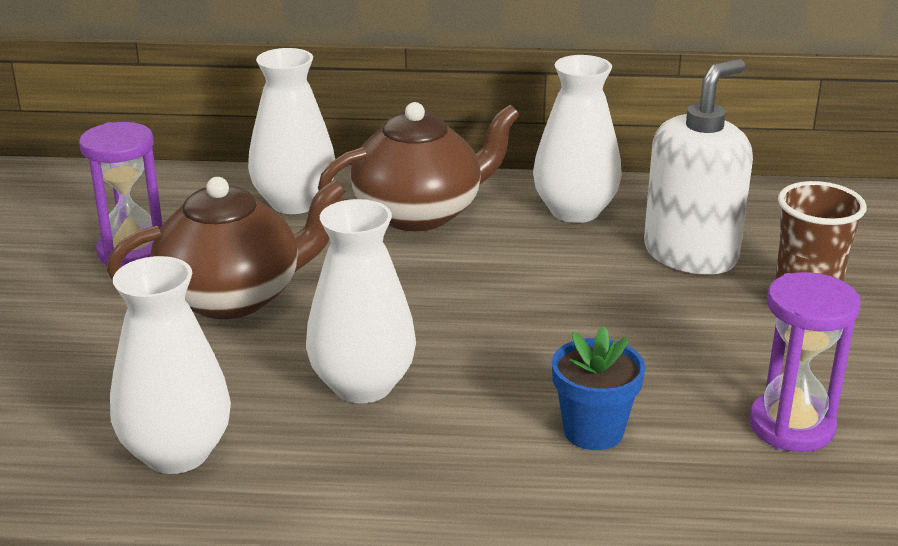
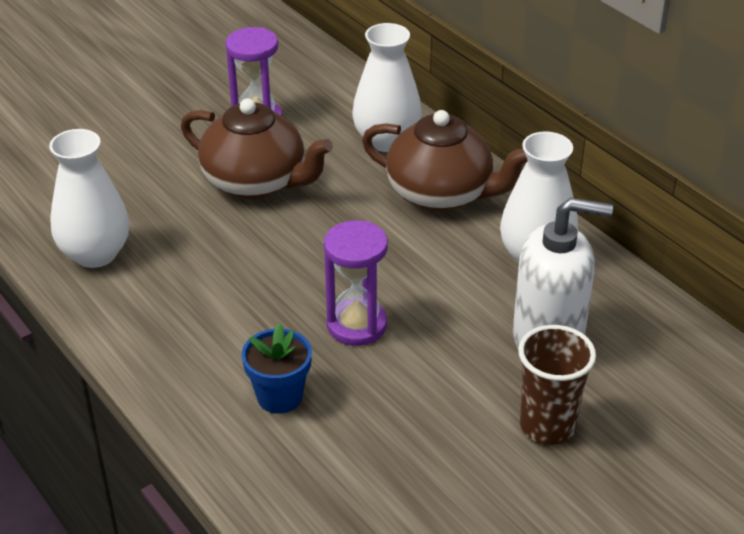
camera: 50 degrees right, 10 degrees up
white vase [306,199,416,403] -> none
purple hourglass [749,272,861,452] -> purple hourglass moved to [324,221,388,346]

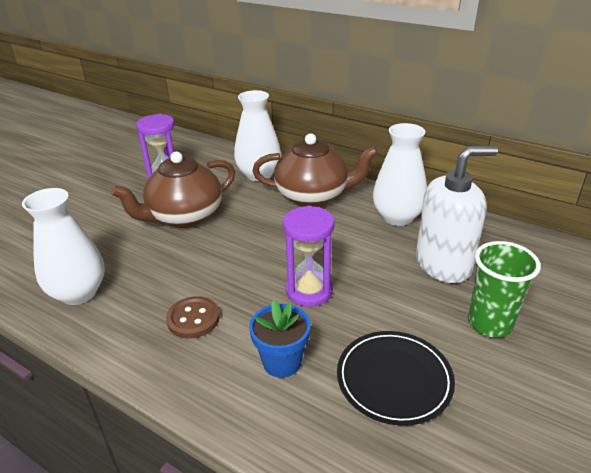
camera: 20 degrees left, 5 degrees down
brown teapot [181,98,333,200] -> brown teapot turned 135 degrees clockwise [110,152,235,228]
brown cup [518,325,596,445] -> green cup [468,241,541,338]
none -> brown button [166,296,220,338]
none -> black plate [337,331,455,426]

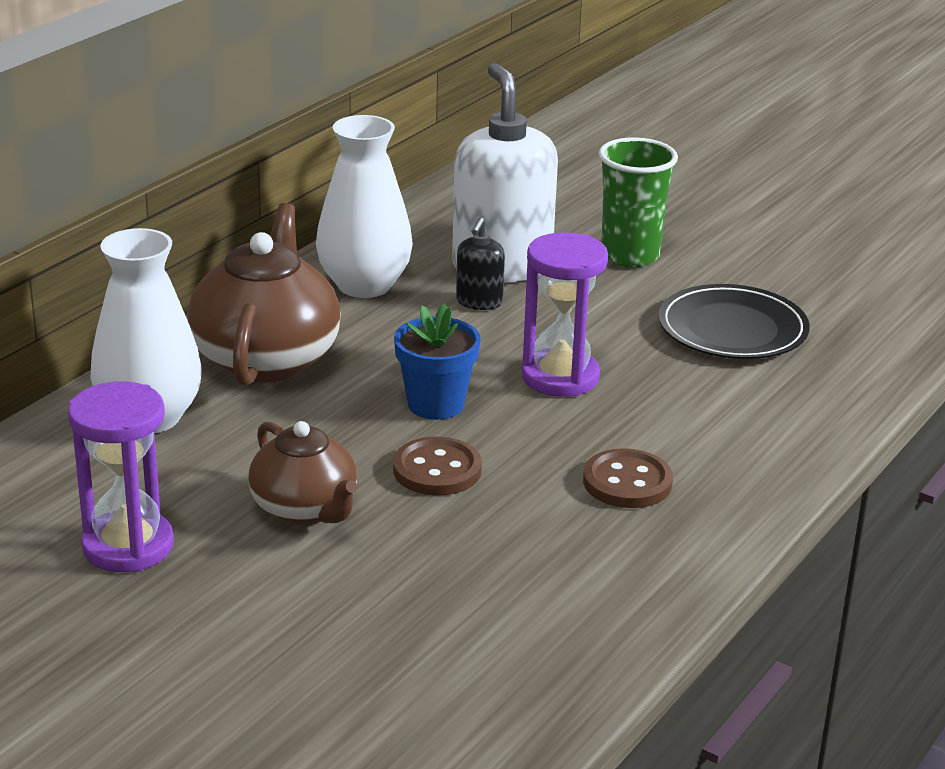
camera: 90 degrees left, 5 degrees down
white vase [22,188,105,305] -> none
brown teapot [110,152,235,228] -> brown teapot [248,421,357,525], size x0.63
blue flower pot [249,300,311,378] -> blue flower pot moved to [394,304,481,420]
none -> brown button [393,437,482,496]
none -> black soap dispenser [456,218,505,310]

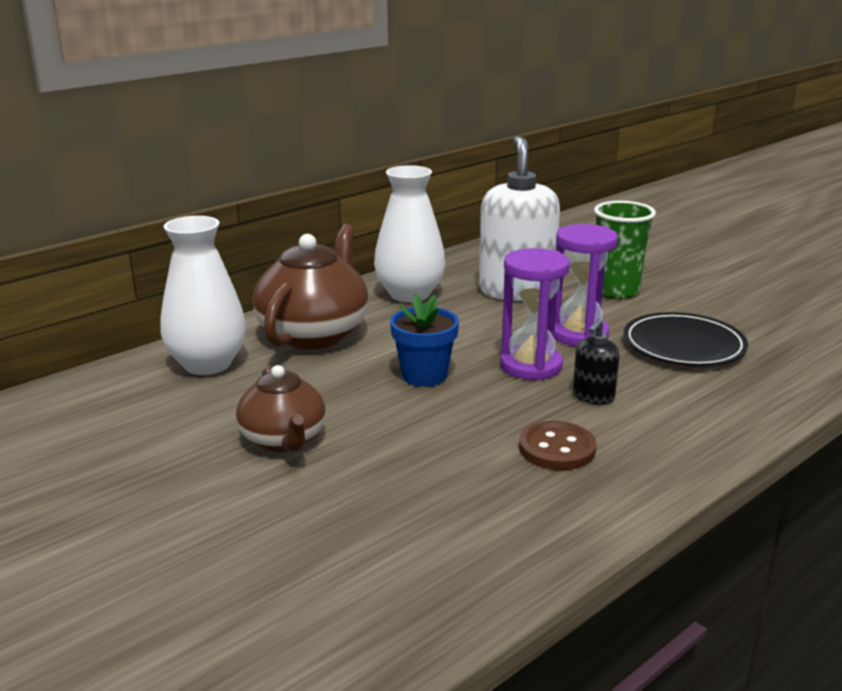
camera: 15 degrees right, 5 degrees down
purple hourglass [68,381,174,572] -> purple hourglass moved to [554,224,618,346]
brown button [393,437,482,496] -> none
black soap dispenser [456,218,505,310] -> black soap dispenser moved to [573,319,619,404]

